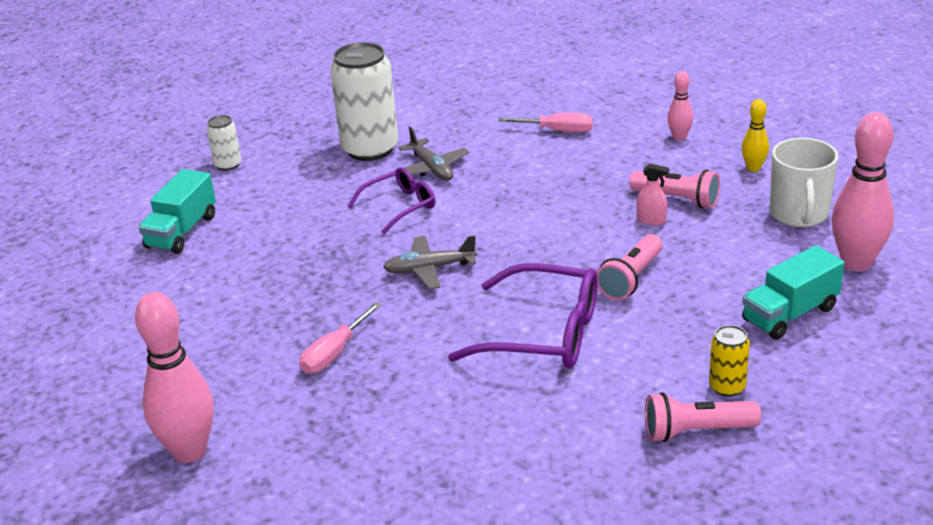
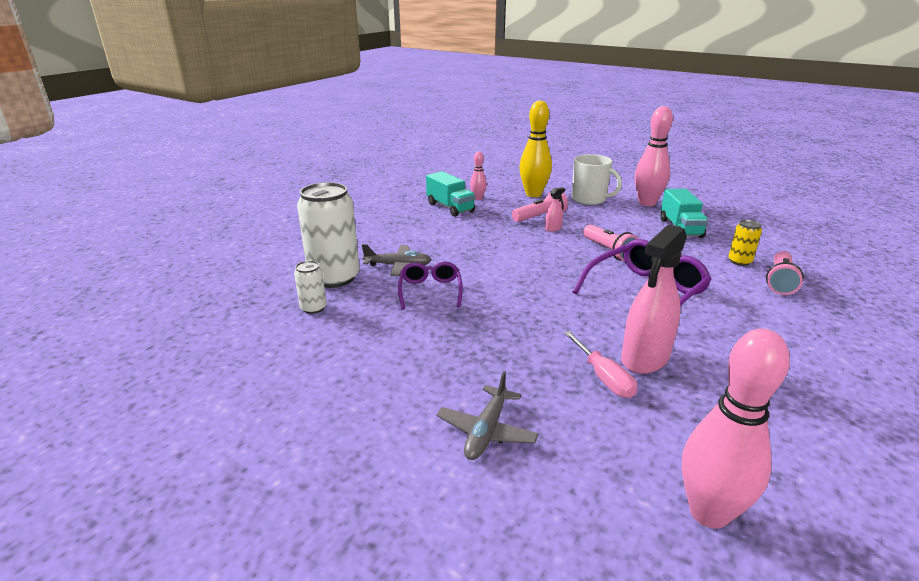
camera: 60 degrees left, 5 degrees down
turquoise truck [139,169,216,254] -> turquoise truck moved to [426,171,475,217]
white can [207,115,241,171] -> white can moved to [294,261,327,314]
grey plane [383,235,477,289] -> grey plane moved to [437,371,539,460]
pink screwdriver [498,113,593,132] -> none
yellow bowling pin [742,99,769,172] -> yellow bowling pin [519,100,552,197], size x1.95
none -> pink spray bottle [621,224,687,374]

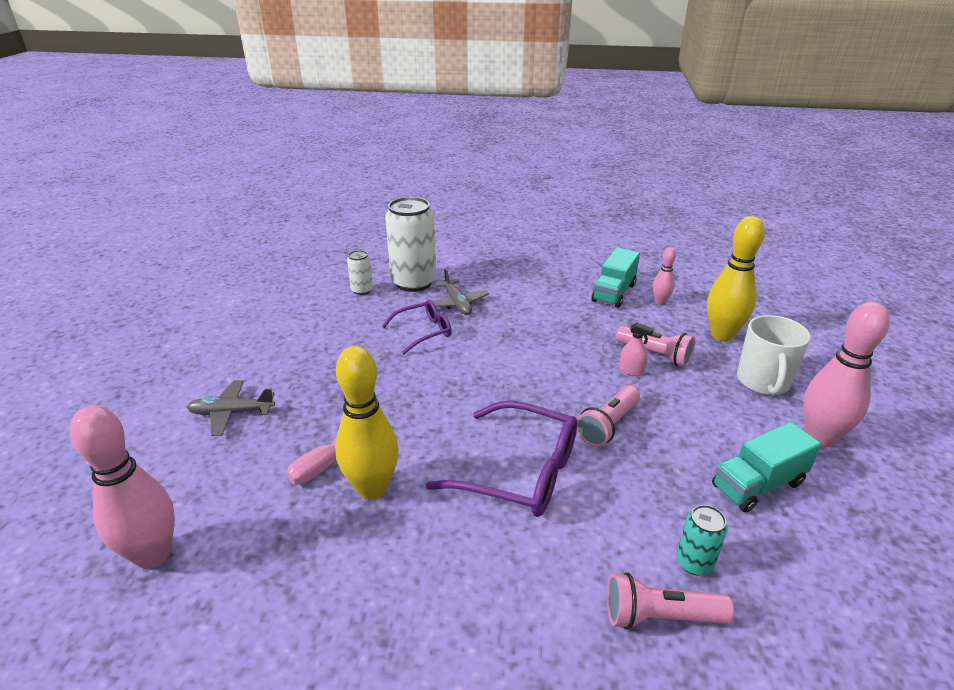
camera: 65 degrees right, 5 degrees up
pink spray bottle [621,224,687,374] -> yellow bowling pin [335,346,399,500]
yellow can [728,220,762,266] -> turquoise can [676,505,727,576]

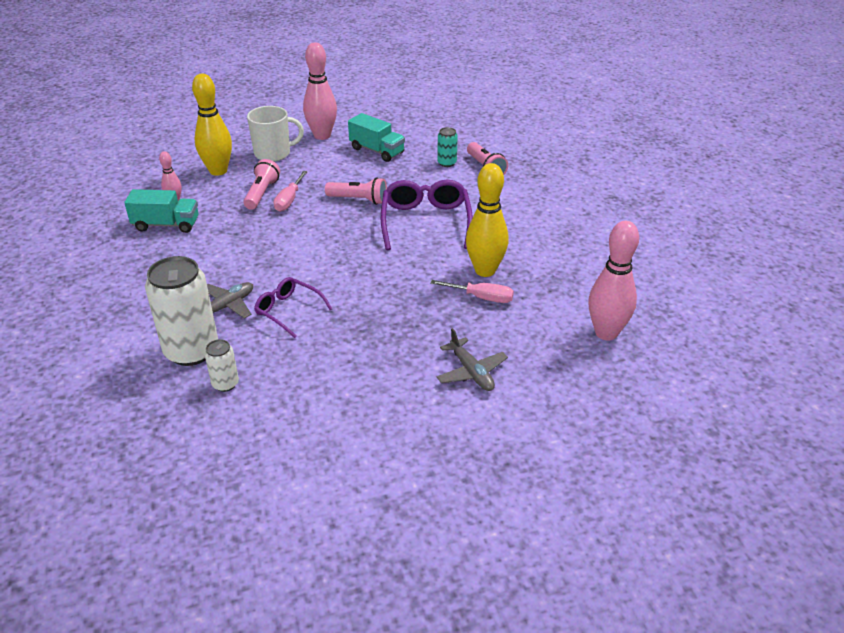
camera: 115 degrees left, 5 degrees up
pink spray bottle [619,323,654,376] -> pink screwdriver [274,171,308,212]

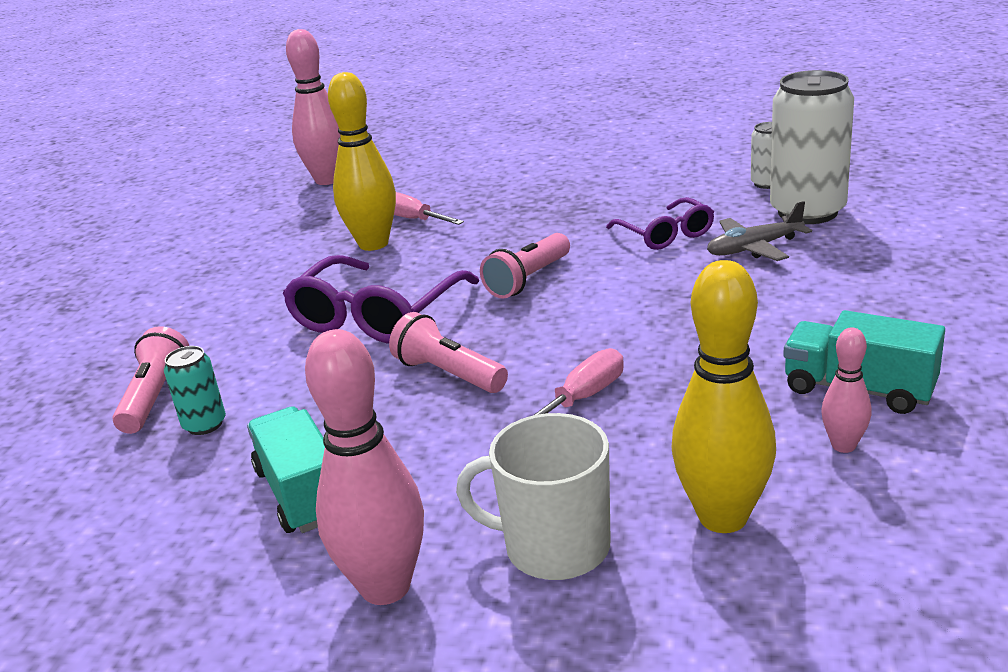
camera: 150 degrees left, 10 degrees down
pink flashlight [243,159,280,210] -> pink flashlight moved to [480,233,570,299]
grey plane [437,328,508,391] -> none

